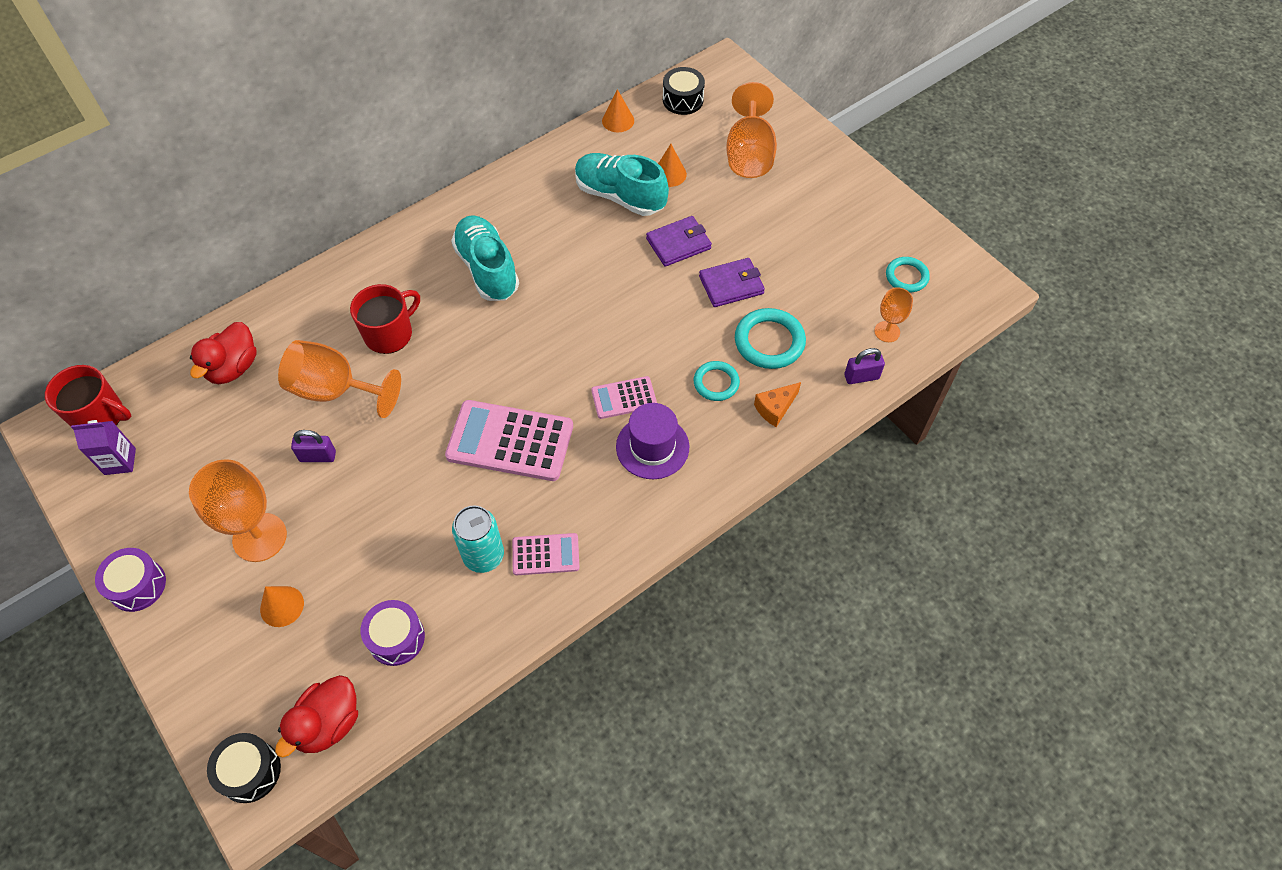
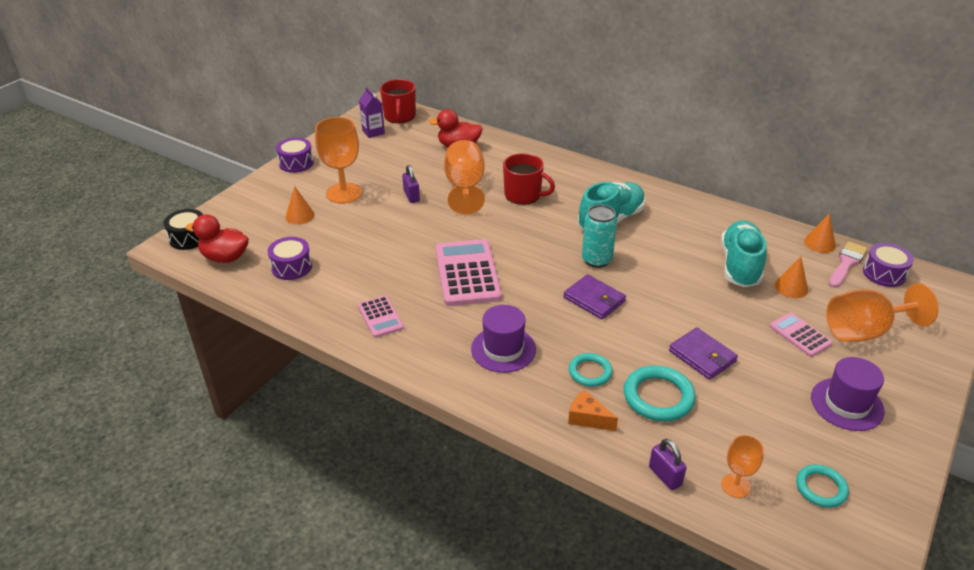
camera: 70 degrees right, 20 degrees down
turquoise can [452,505,504,573] -> turquoise can moved to [582,205,617,268]
pink calculator [591,376,657,419] -> pink calculator moved to [769,313,833,357]
purple wallet [646,216,712,267] -> purple wallet moved to [564,274,626,319]
black drum [663,67,705,115] -> purple drum [863,243,914,287]
none -> purple hat [811,357,885,431]
none -> pink brush [829,241,868,288]

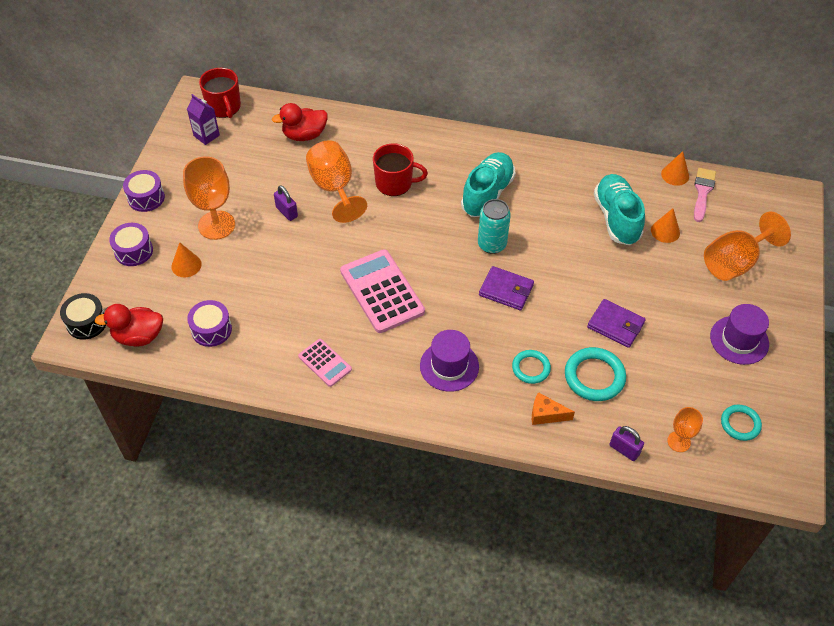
camera: 20 degrees left, 15 degrees up
pink calculator [769,313,833,357] -> none
purple drum [863,243,914,287] -> purple drum moved to [109,223,153,266]

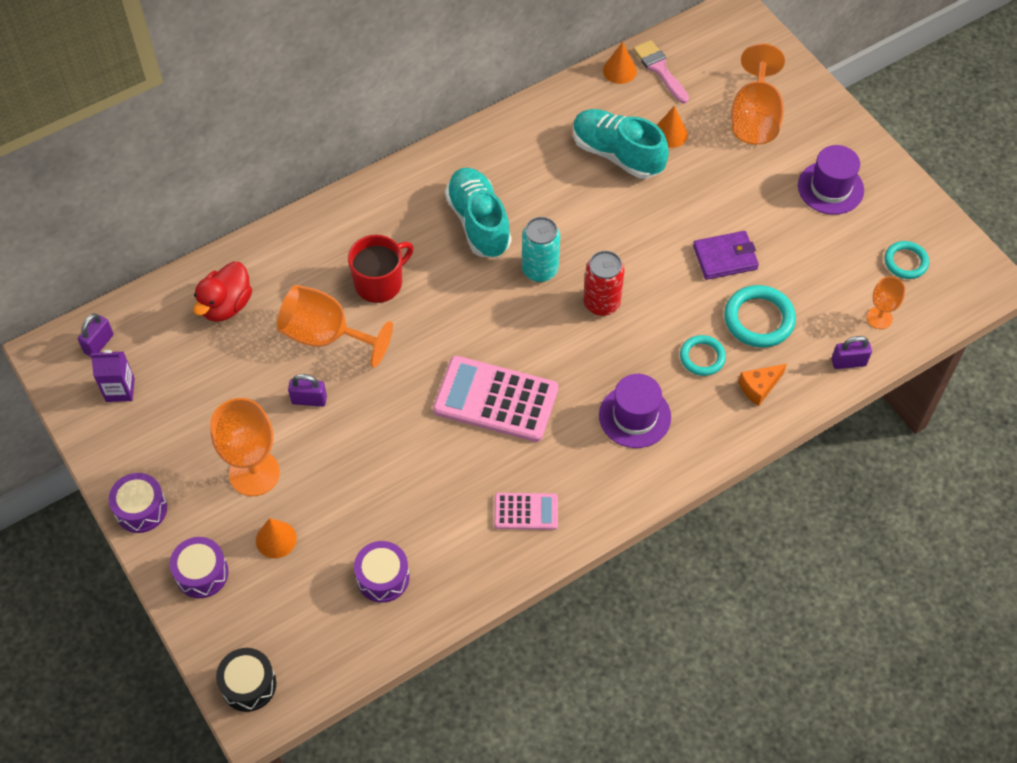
camera: 45 degrees left, 5 degrees up
red duck [94,304,163,347] -> none
red mug [199,68,241,118] -> purple padlock [78,314,114,357]
purple wallet [479,266,534,310] -> red can [583,251,625,316]

